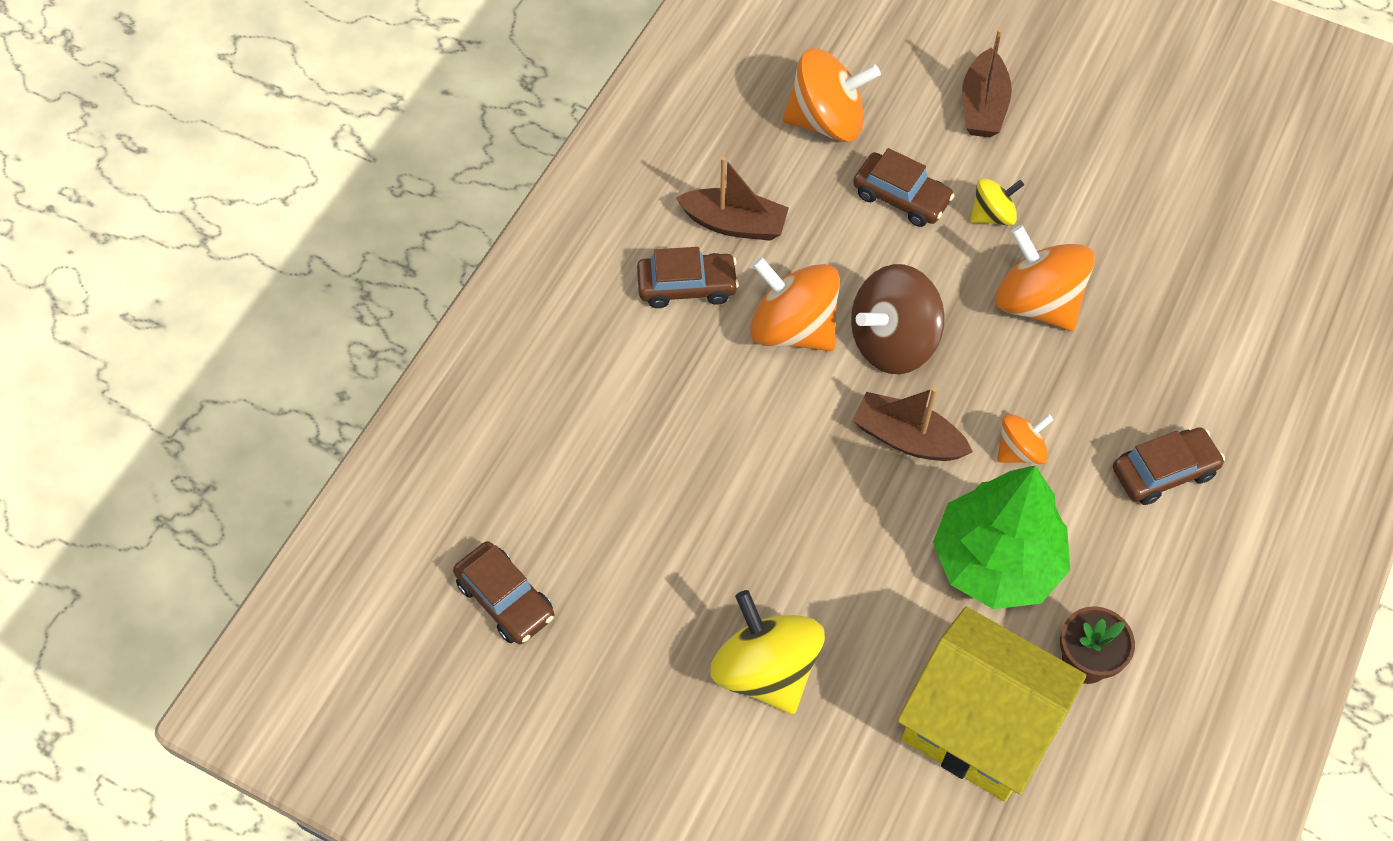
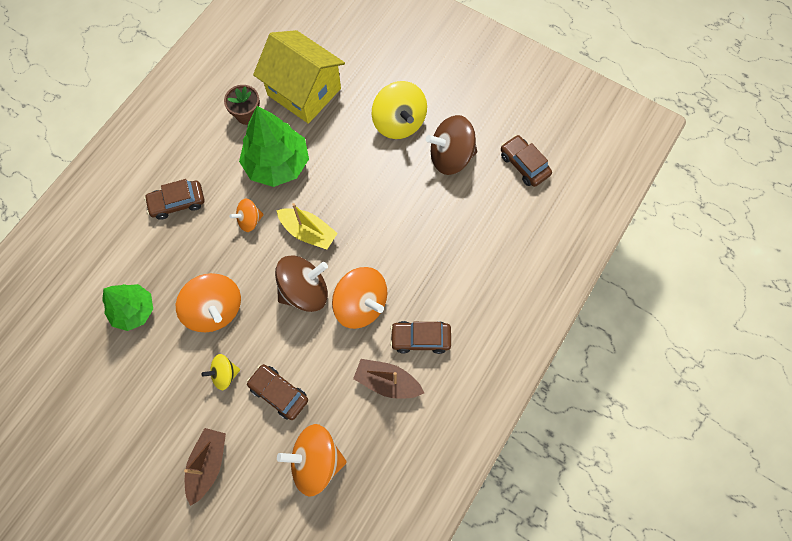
camera: 175 degrees left, 10 degrees up
brown boat [852,387,973,461] -> yellow boat [277,203,338,250]
none -> green tree [102,284,153,331]
none -> brown spinning top [426,115,477,175]

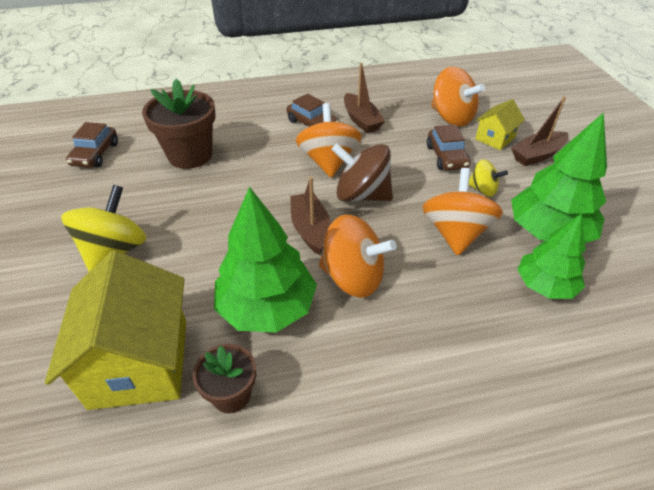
camera: 135 degrees left, 25 degrees down
brown car [144,179,204,220] -> none
orange spinning top [230,198,264,232] -> orange spinning top [319,214,397,298], size x1.81
yellow boat [277,203,338,250] -> brown boat [290,177,330,255]
brown spinning top [426,115,477,175] -> none
none -> brown flower pot [142,78,216,169]
none -> yellow house [475,99,525,150]
none -> green tree [511,112,607,243]

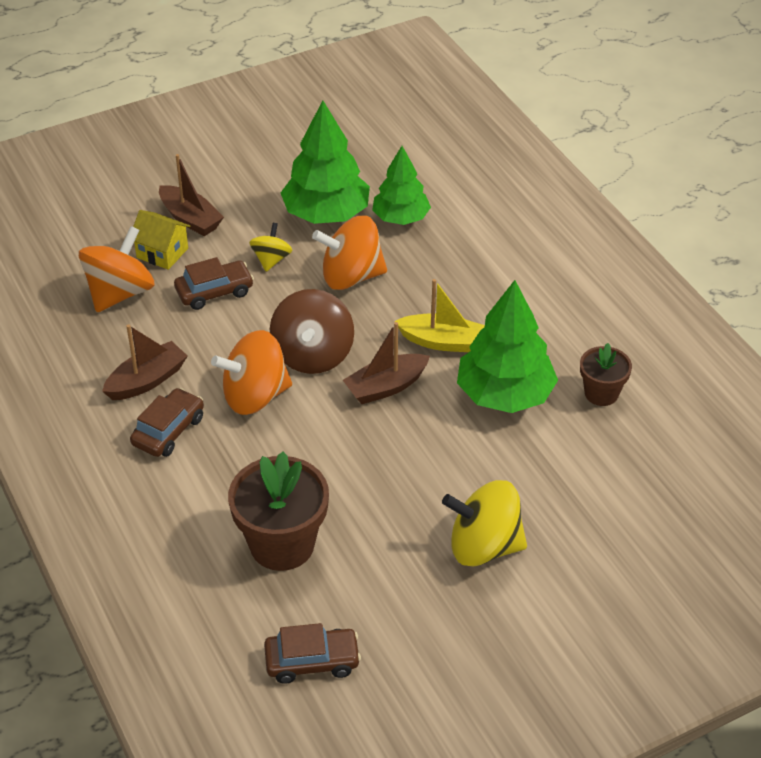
camera: 105 degrees left, 0 degrees up
yellow house [45,250,186,410] -> none
orange spinning top [319,214,397,298] -> yellow boat [395,279,485,352]

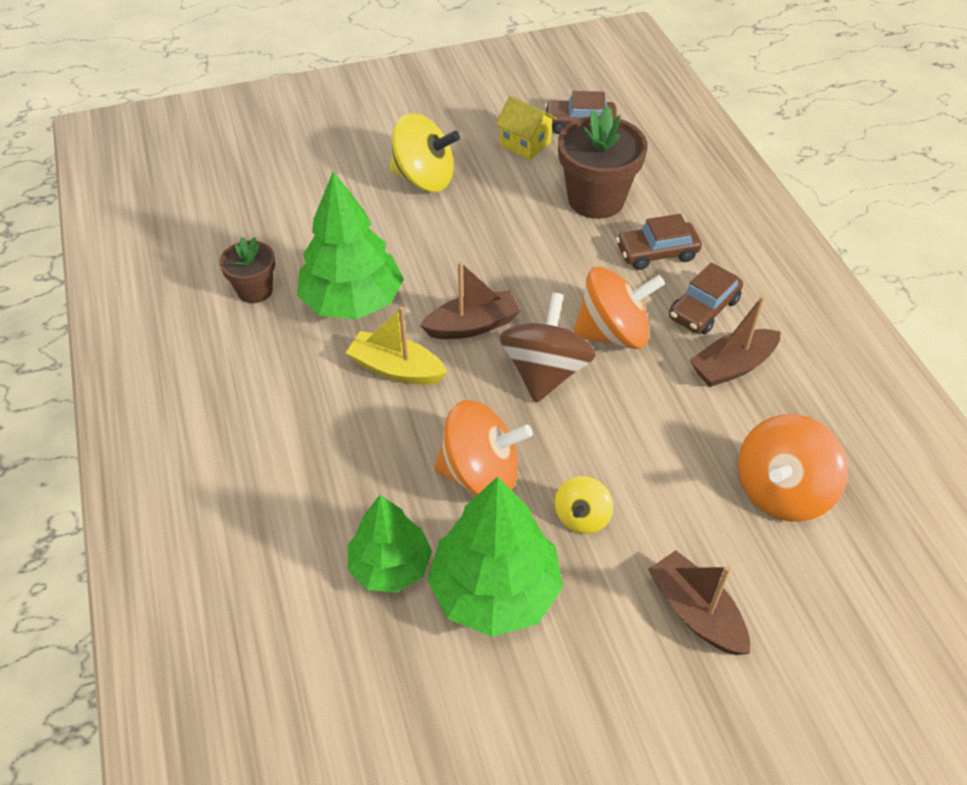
camera: 170 degrees left, 5 degrees up
yellow house [133,210,190,270] -> yellow house moved to [495,96,557,160]
brown car [174,257,254,310] -> brown car moved to [616,214,702,270]

